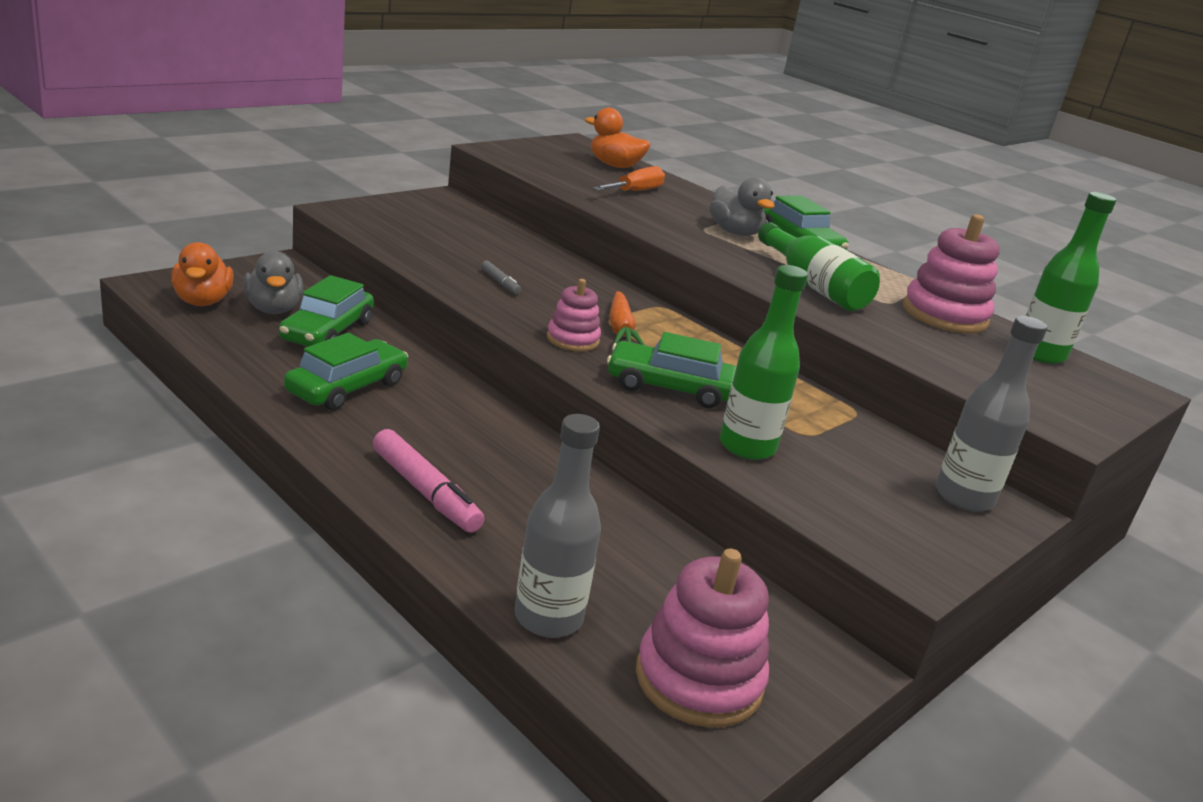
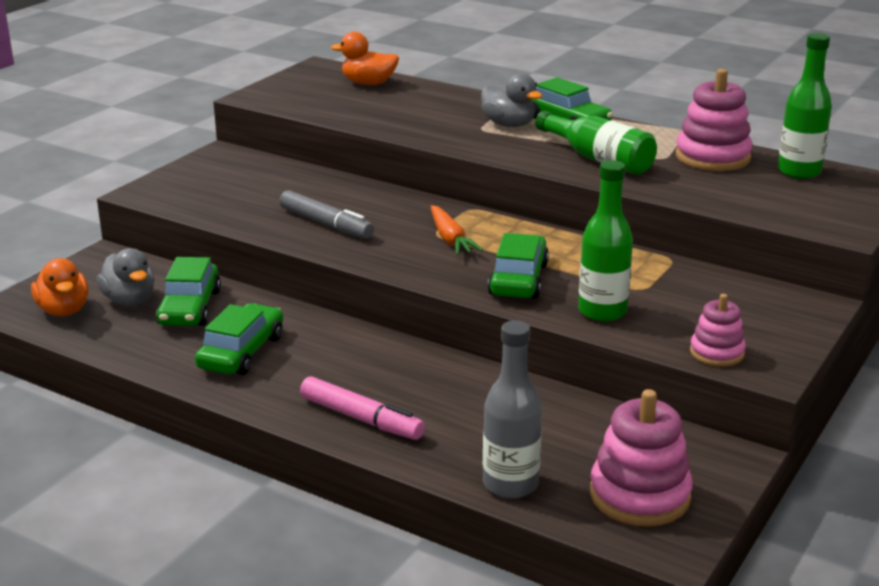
camera: 10 degrees left, 0 degrees up
grey marker [481,260,521,294] -> grey marker [279,190,374,239], size x1.96
pink stacking toy [547,279,601,351] -> pink stacking toy moved to [690,294,746,367]
orange screwdriver [593,166,665,191] -> none
green car [607,332,737,408] -> green car turned 105 degrees clockwise [488,233,549,299]
grey bottle [936,316,1047,512] -> none

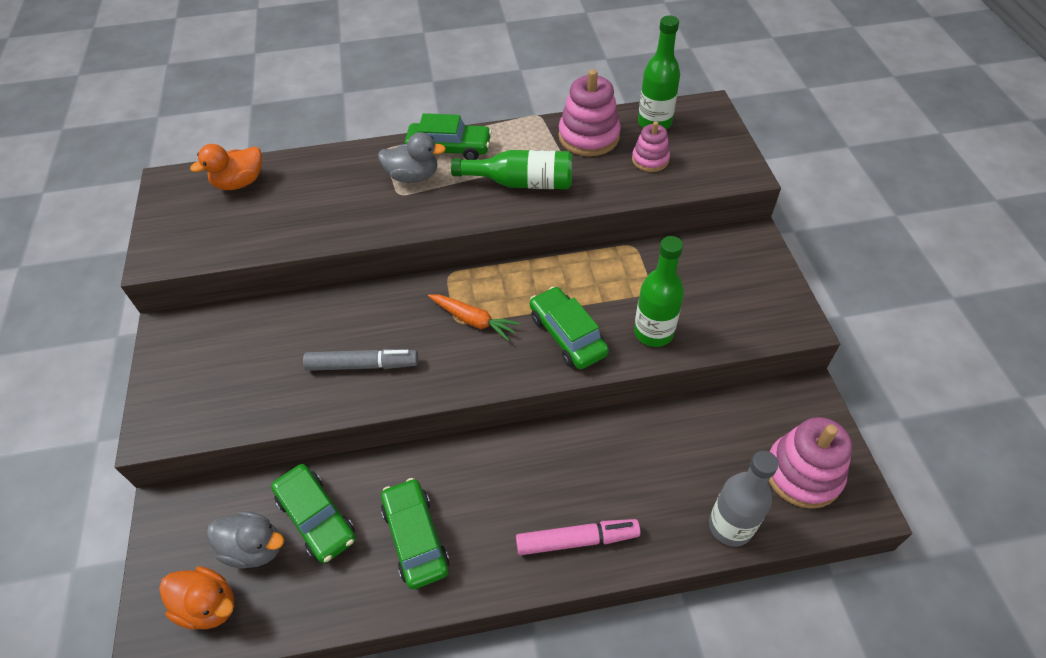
camera: 40 degrees left, 25 degrees up
pink stacking toy [690,294,746,367] -> pink stacking toy moved to [632,121,670,172]

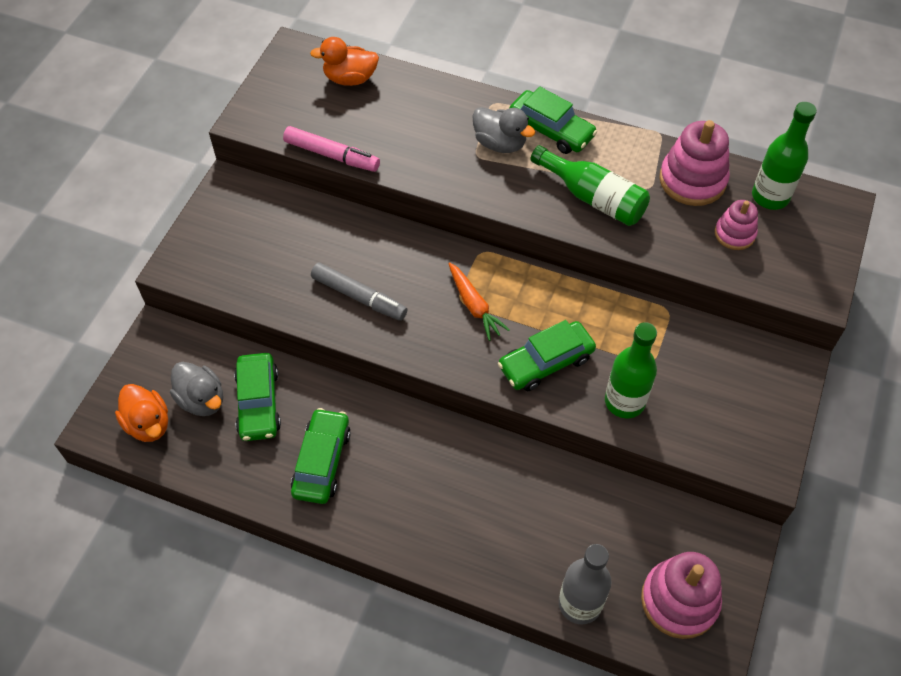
camera: 30 degrees right, 5 degrees up
pink marker [516,519,641,555] -> pink marker moved to [283,126,380,172]
green car [530,286,609,369] -> green car turned 120 degrees counterclockwise [498,320,596,391]

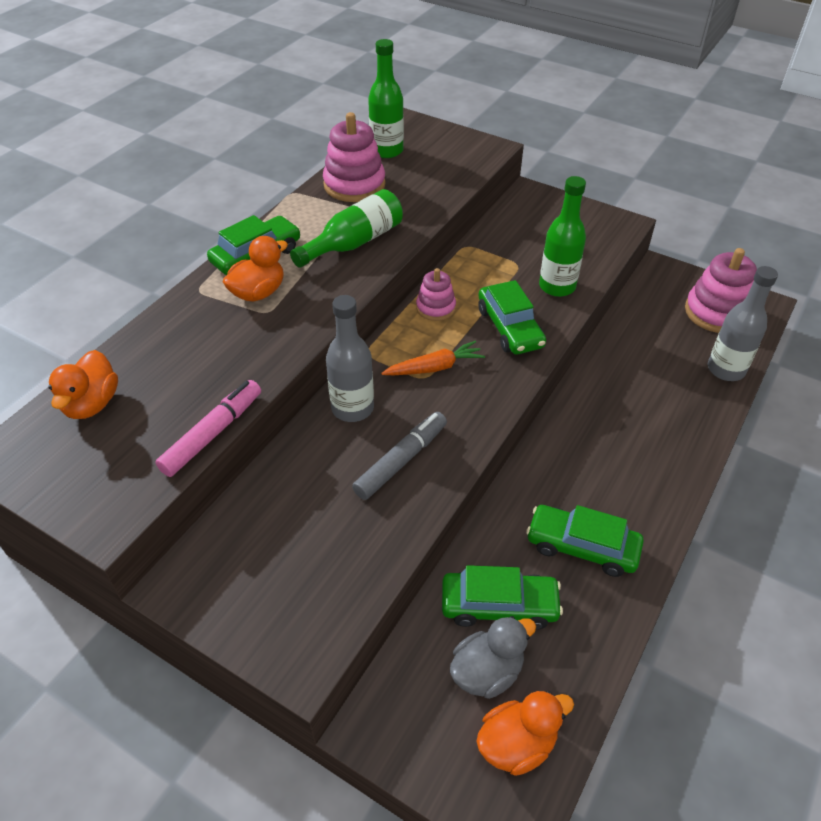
camera: 80 degrees left, 10 degrees down
grey duck [472,107,535,153] -> orange duck [223,236,288,302]
pink stacking toy [715,200,758,250] -> pink stacking toy moved to [416,268,456,321]
none -> grey bottle [326,295,374,422]

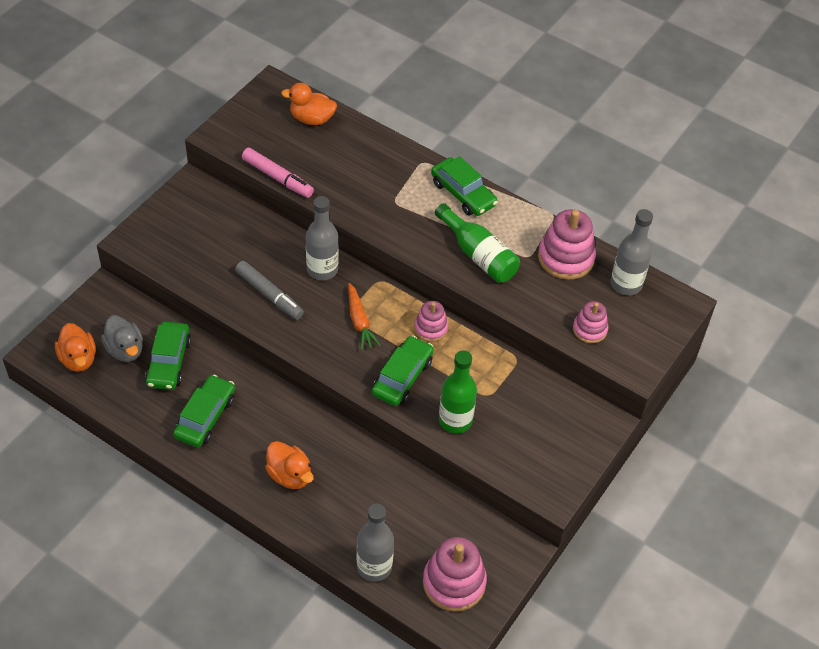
camera: 90 degrees right, 5 degrees up
orange duck [223,236,288,302] -> orange duck moved to [265,441,313,489]
green bottle [368,39,404,158] -> grey bottle [610,209,653,296]
green car [478,280,546,354] -> green car turned 135 degrees clockwise [372,336,434,406]
none -> pink stacking toy [573,301,608,343]

